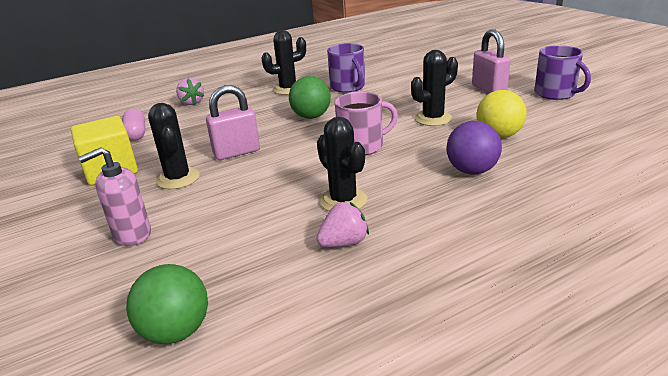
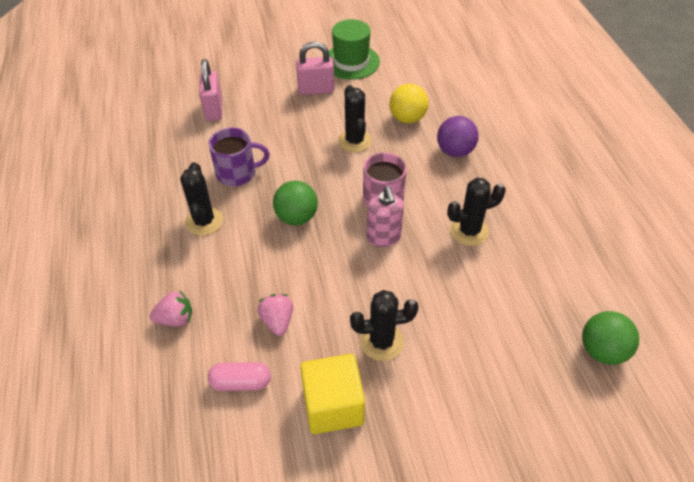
camera: 75 degrees left, 20 degrees up
pink soap dispenser [78,147,151,246] -> pink soap dispenser moved to [367,186,404,247]
pink padlock [206,85,260,160] -> pink padlock moved to [199,59,222,121]
pink strawberry [316,201,369,247] -> pink strawberry moved to [257,294,293,336]
purple mug [534,45,591,100] -> green hat [329,19,380,80]

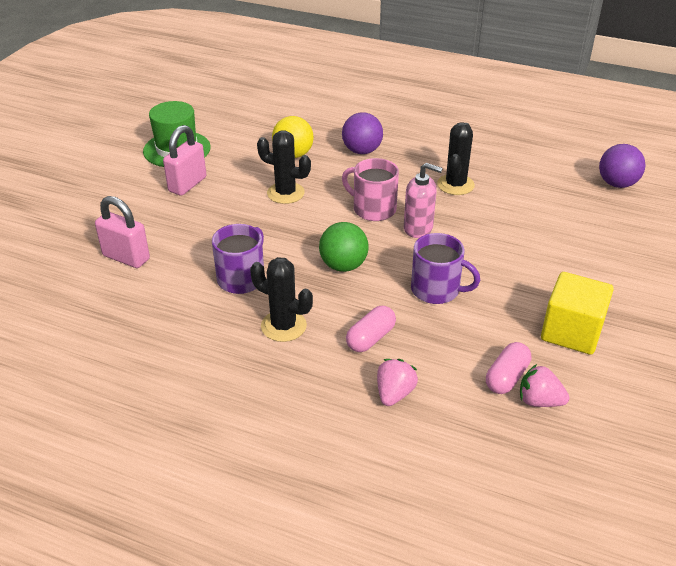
camera: 55 degrees left, 10 degrees down
pink strawberry [257,294,293,336] -> pink strawberry moved to [520,364,569,407]
black cactus [350,290,419,361] -> none
green ball [582,311,639,365] -> purple ball [599,144,646,188]
none -> pink capsule [346,306,396,352]
none -> purple mug [411,233,480,304]

